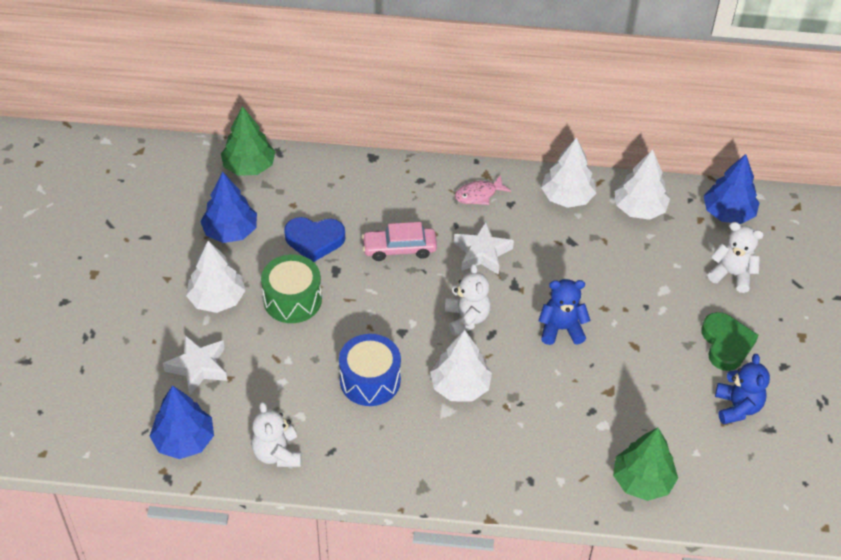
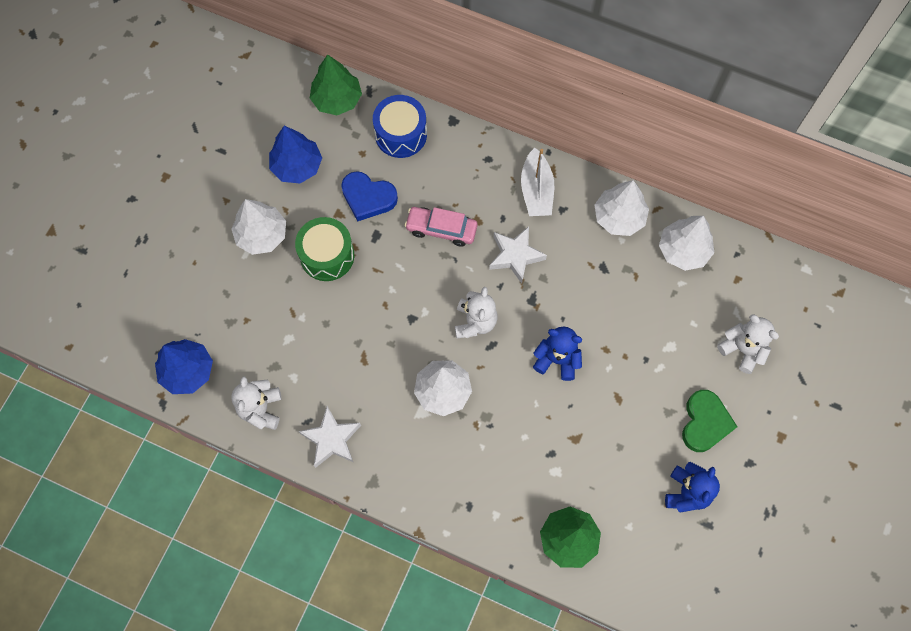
camera: 20 degrees right, 20 degrees up
white star [163,335,227,395] -> white star moved to [299,406,361,468]
blue drum [339,334,401,406] -> blue drum moved to [373,95,427,158]
pink fish [455,175,511,205] -> white boat [521,148,554,216]
blue tree [704,154,759,224] -> none

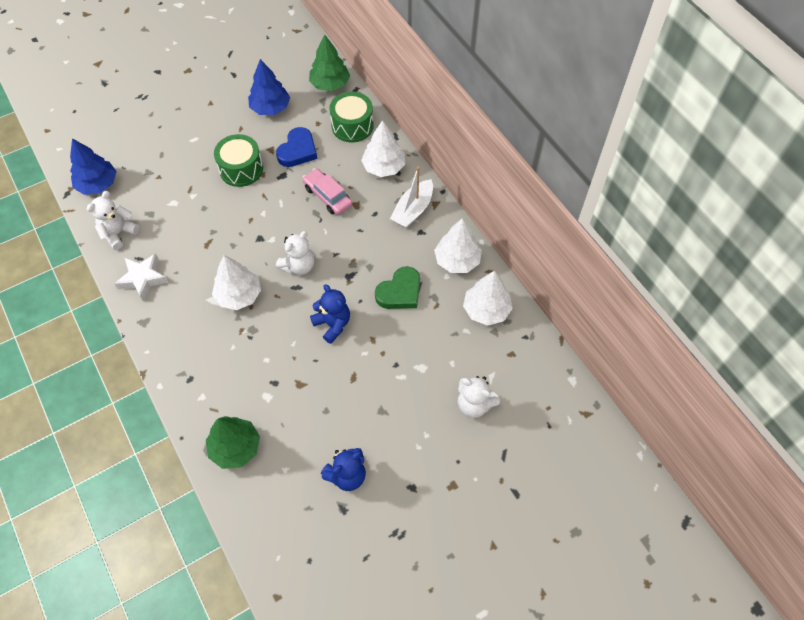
camera: 35 degrees right, 10 degrees down
white tree [231,199,286,255] -> white tree moved to [361,120,405,177]
blue heart [341,171,398,221] -> blue heart turned 120 degrees counterclockwise [276,127,317,167]
blue drum [373,95,427,158] -> green drum [329,92,374,142]
white star [489,226,547,284] -> none
green heart [682,390,738,452] -> green heart moved to [375,266,420,309]
white teddy bear [717,314,779,374] -> white teddy bear turned 135 degrees clockwise [458,376,500,418]

